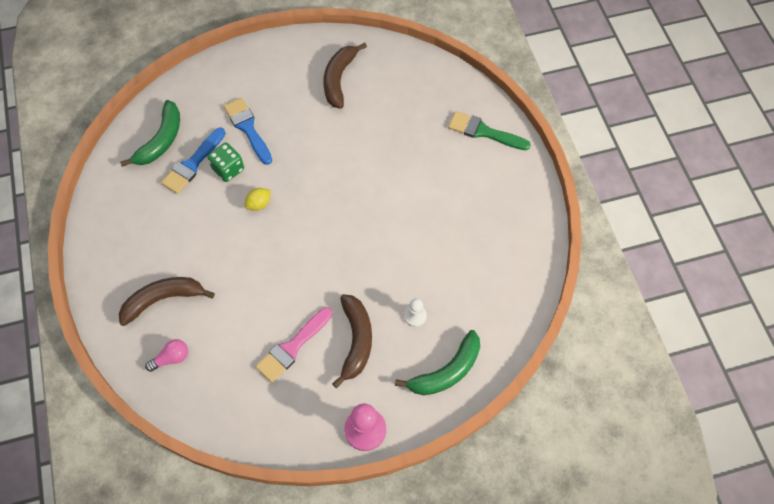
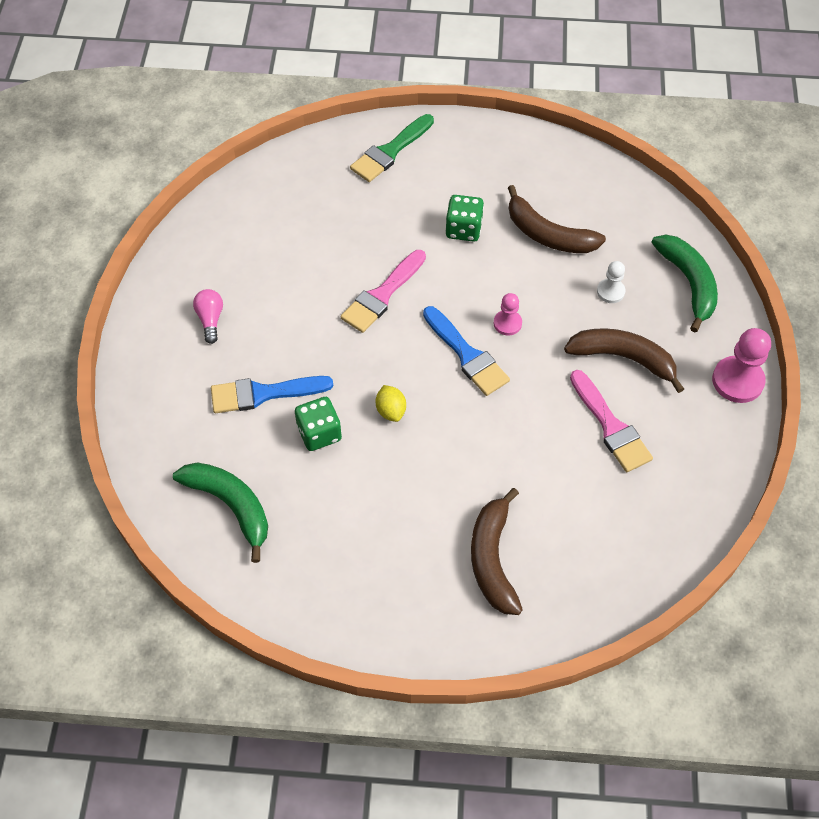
camera: 70 degrees left, 5 degrees down
pink light bulb [145,339,188,372] -> pink light bulb moved to [193,289,223,344]
blue brush [161,128,226,194] -> blue brush moved to [423,306,510,396]
brown banana [323,43,367,109] -> brown banana moved to [508,185,606,253]
none -> pink brush [341,250,426,333]
none -> green dice [445,195,484,242]
none -> pink pawn [493,293,522,335]

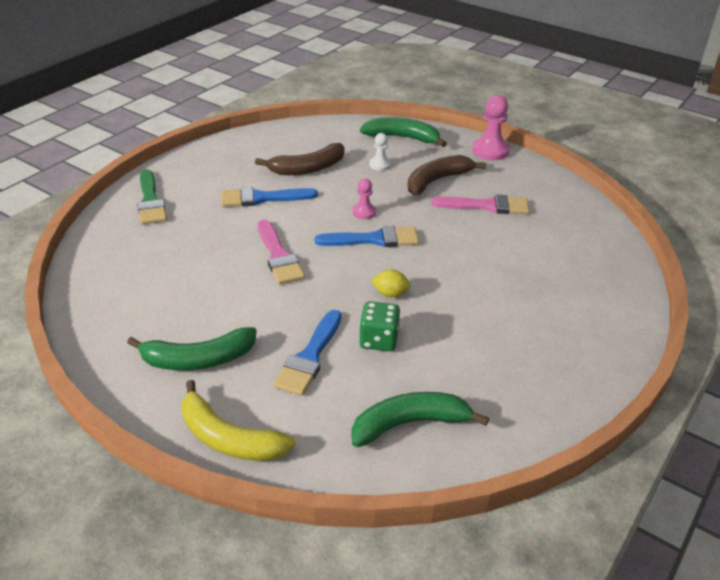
camera: 60 degrees left, 20 degrees down
pink light bulb [193,289,223,344] -> green banana [127,327,257,370]
green dice [445,195,484,242] -> blue brush [221,187,318,207]
brown banana [471,488,523,615] -> none
none -> yellow banana [182,380,296,461]

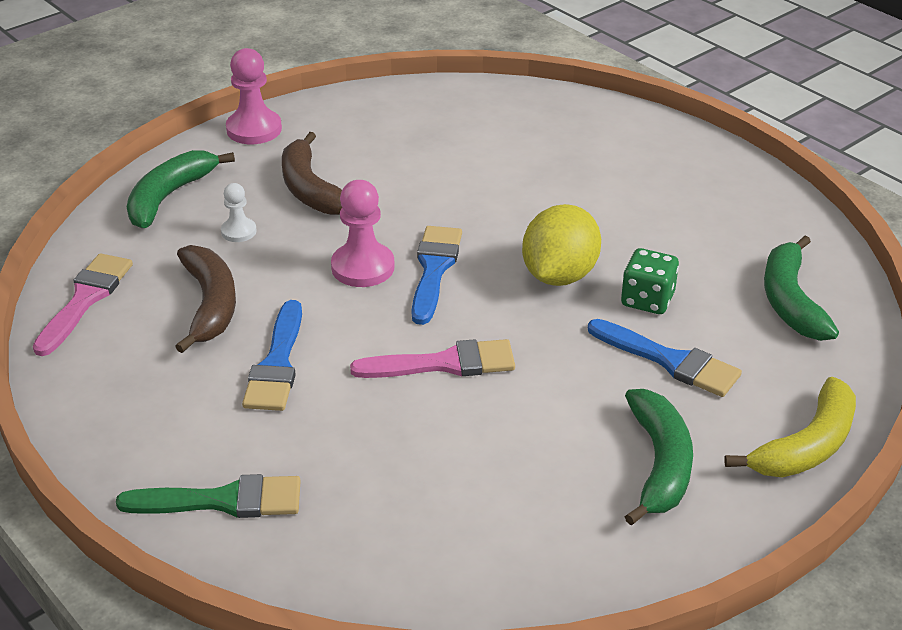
camera: 75 degrees left, 0 degrees up
pink pawn [352,179,376,219] -> pink pawn [331,180,395,287], size x1.74
yellow lemon [371,270,411,297] -> yellow lemon [522,204,601,286], size x2.05
pink brush [431,195,529,214] -> pink brush moved to [33,253,133,356]

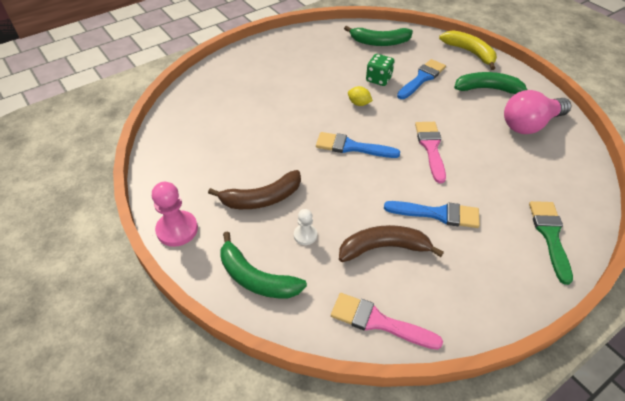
camera: 85 degrees left, 10 degrees up
pink pawn [331,180,395,287] -> none
yellow lemon [522,204,601,286] -> yellow lemon [348,86,373,106], size x0.49
none -> pink light bulb [504,90,571,134]

